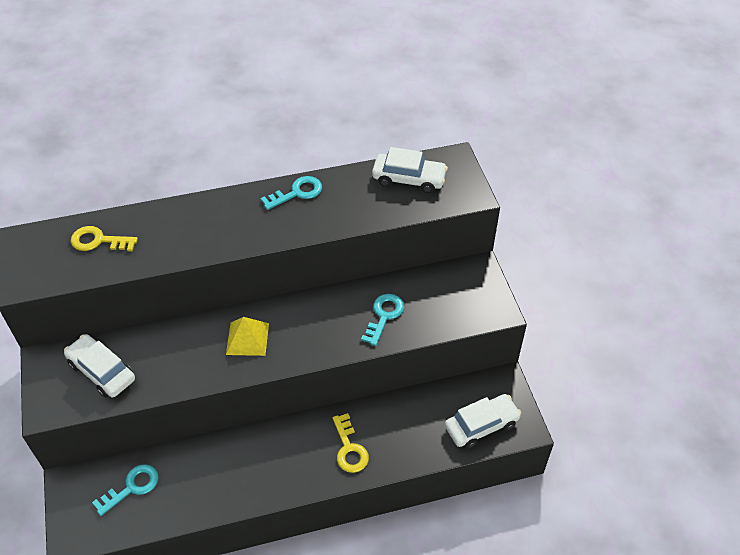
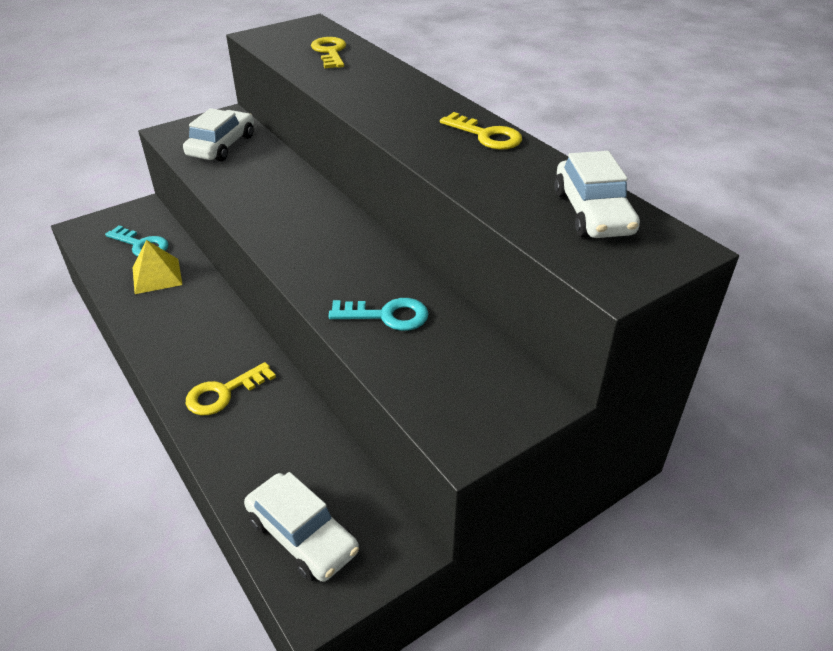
camera: 70 degrees right, 10 degrees down
yellow pyramid [226,317,269,356] -> yellow pyramid moved to [133,240,182,294]
turquoise key [260,176,322,210] -> yellow key [440,112,522,150]

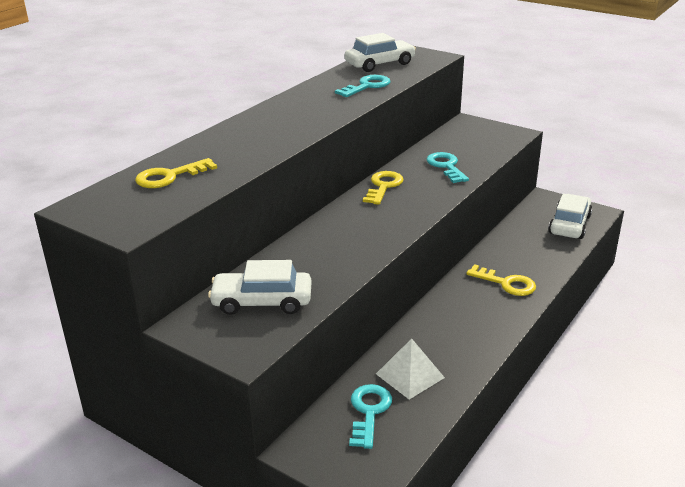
camera: 110 degrees left, 10 degrees down
yellow pyramid [133,240,182,294] -> white pyramid [376,338,445,399]
yellow key [440,112,522,150] -> yellow key moved to [363,171,404,205]
none -> turquoise key [335,75,391,97]

